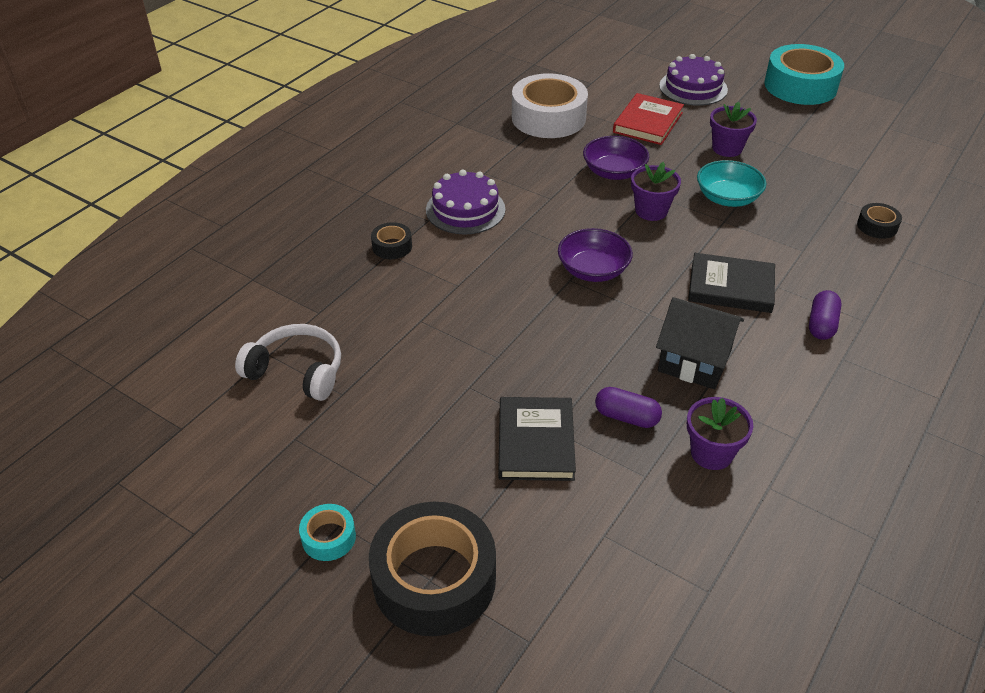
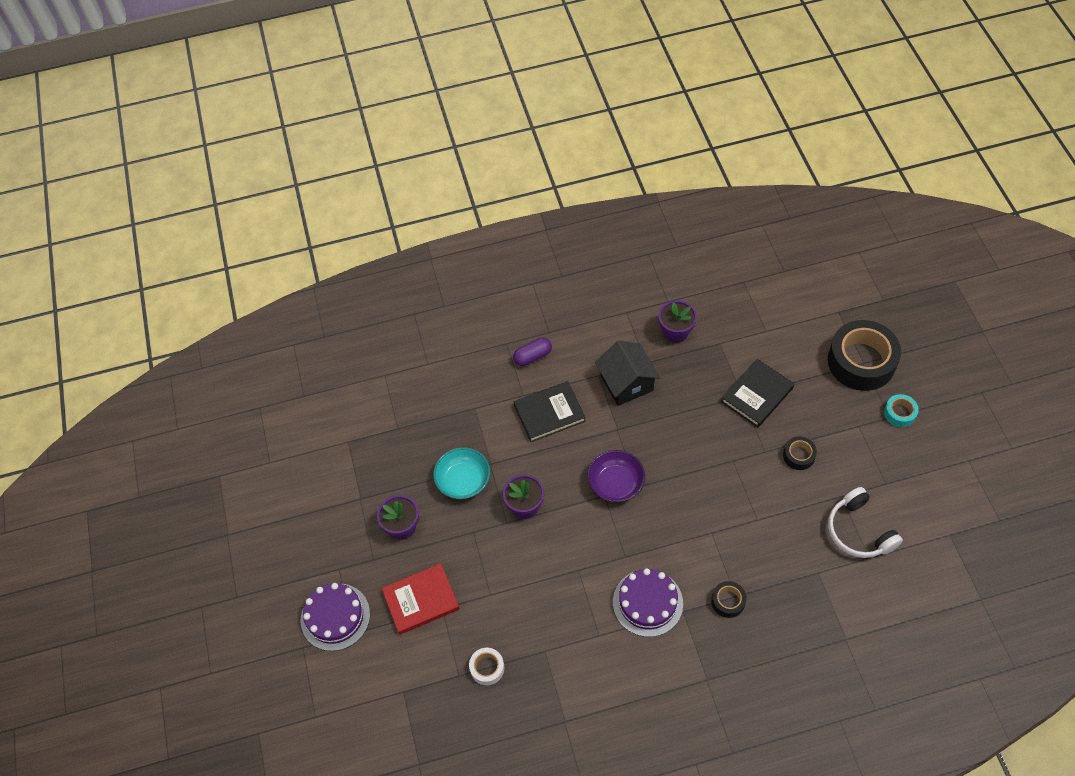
camera: 135 degrees left, 15 degrees up
white tape [512,73,588,138] -> white tape [469,648,504,685], size x0.45
purple bowl [583,136,649,180] -> none
purple capsule [595,387,662,428] -> none
black book [688,253,775,313] -> black book turned 75 degrees counterclockwise [514,381,586,442]
turquoise tape [764,44,844,105] -> none
black tape [857,203,902,239] -> black tape moved to [783,436,817,470]

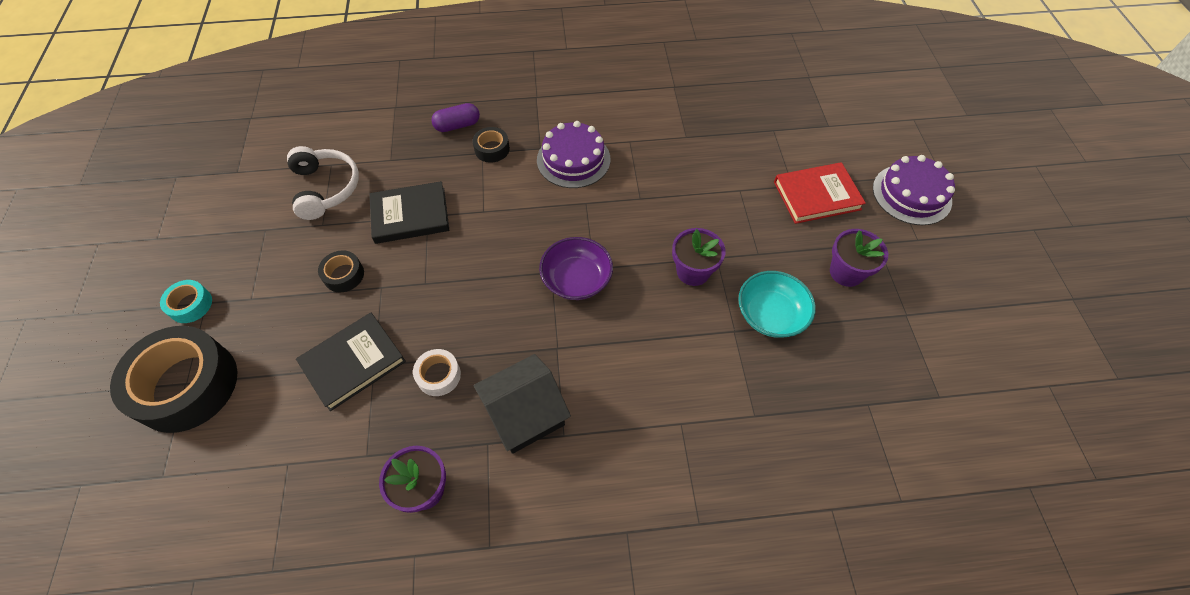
camera: 175 degrees left, 0 degrees up
white tape [469,648,504,685] -> white tape moved to [413,349,461,396]
purple capsule [513,337,552,366] -> purple capsule moved to [431,103,480,132]
black book [514,381,586,442] -> black book moved to [369,181,449,244]
black house [595,341,660,406] -> black house turned 75 degrees clockwise [474,354,571,454]

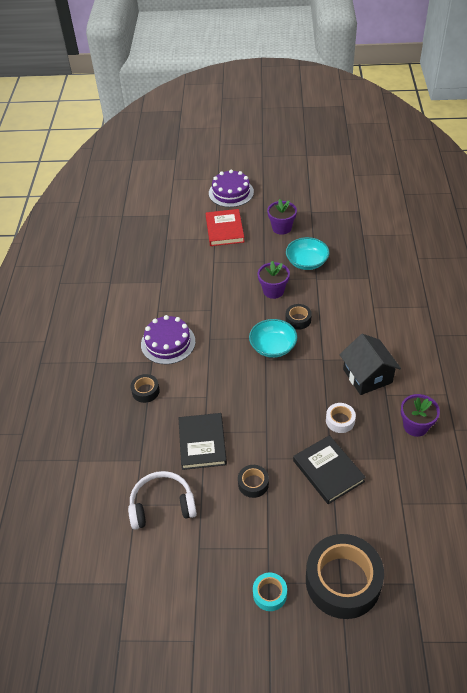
camera: 80 degrees left, 10 degrees down
purple capsule [431,103,480,132] -> none
purple bowl [539,237,613,300] -> turquoise bowl [249,319,297,358]
none -> black tape [285,304,312,330]

